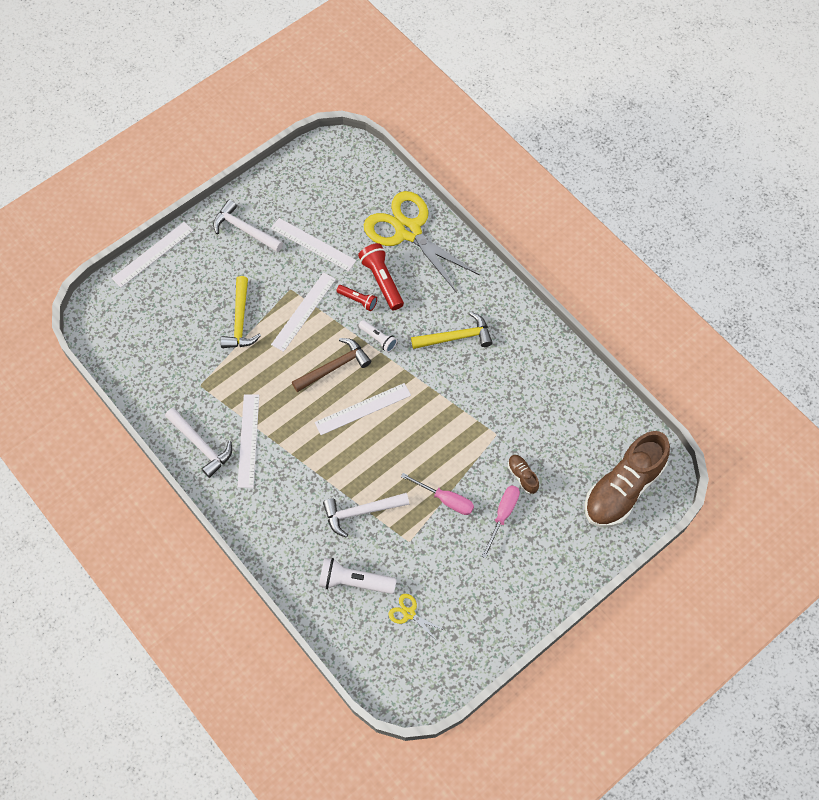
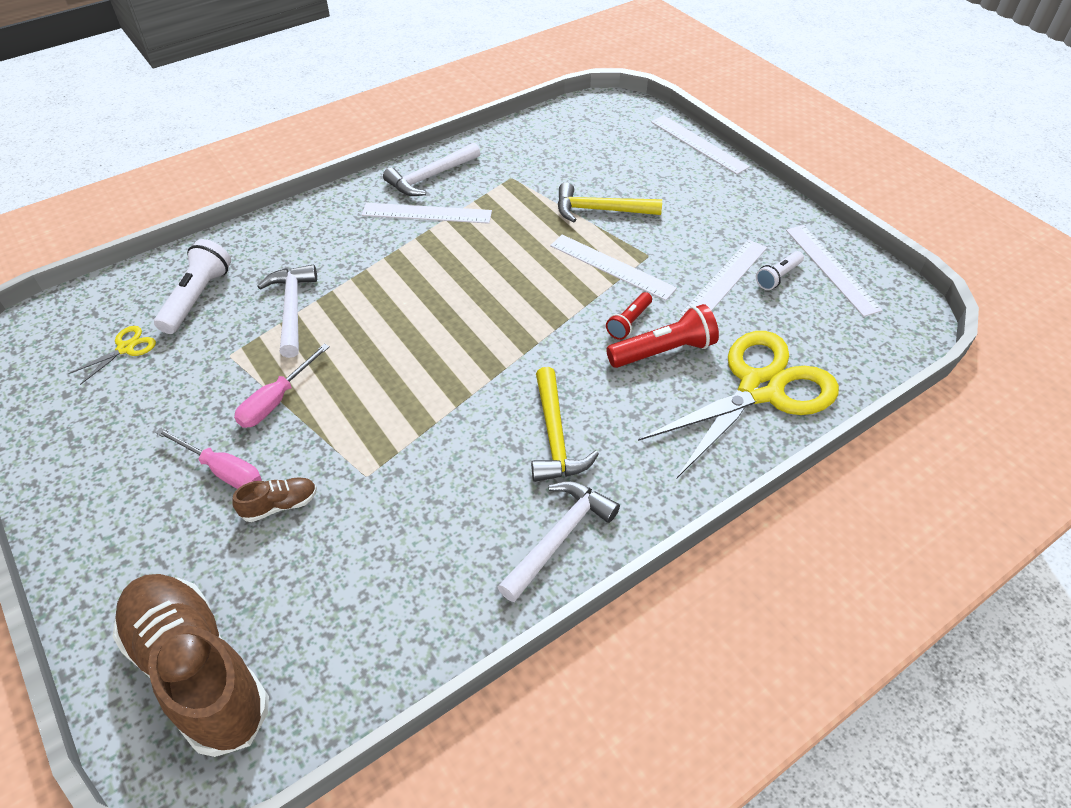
camera: 95 degrees right, 15 degrees down
white hammer [213,200,283,252] -> white hammer moved to [498,481,620,602]
brown hammer [292,338,371,392] -> none
white ruler [315,383,411,435] -> white ruler moved to [786,225,883,317]
white flashlight [359,320,397,352] -> white flashlight moved to [756,251,804,290]

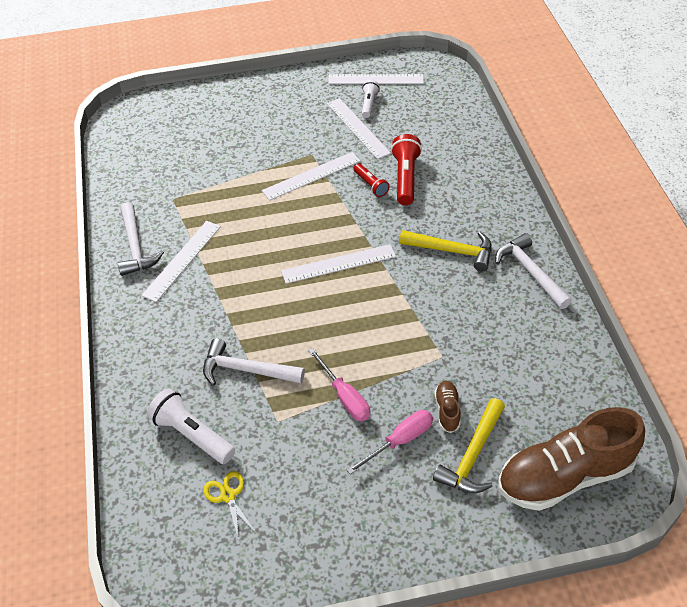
camera: 65 degrees left, 0 degrees up
yellow hammer [558,182,662,222] -> yellow hammer moved to [433,398,505,493]
yellow scissors [638,331,839,478] -> none
white ruler [651,115,750,174] -> white ruler moved to [281,244,396,284]
white flashlight [756,251,804,290] -> white flashlight turned 150 degrees counterclockwise [362,80,380,118]

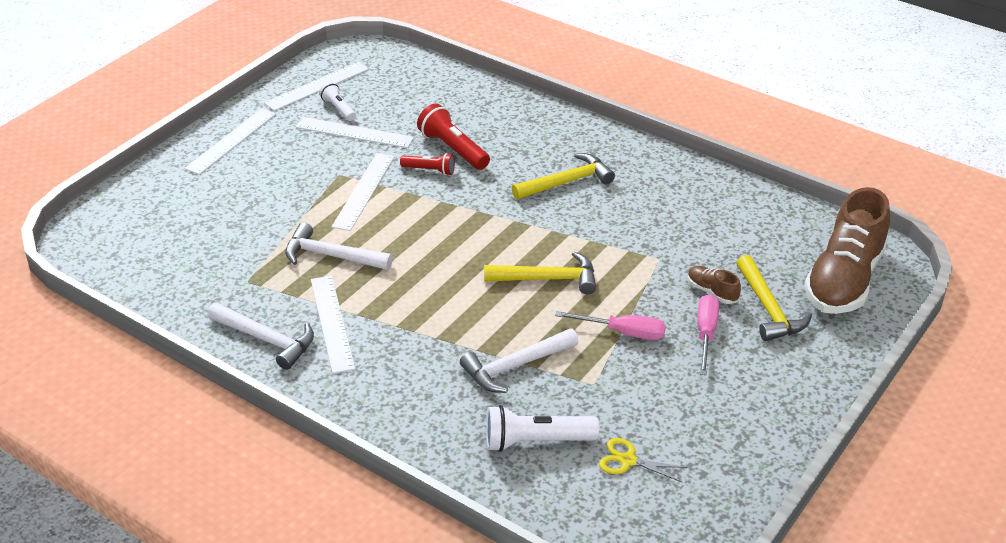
camera: 45 degrees left, 10 degrees down
white ruler [281,244,396,284] -> white ruler moved to [184,108,276,175]
white hammer [495,233,572,309] -> white hammer moved to [285,223,393,270]
none -> yellow hammer [484,252,596,294]

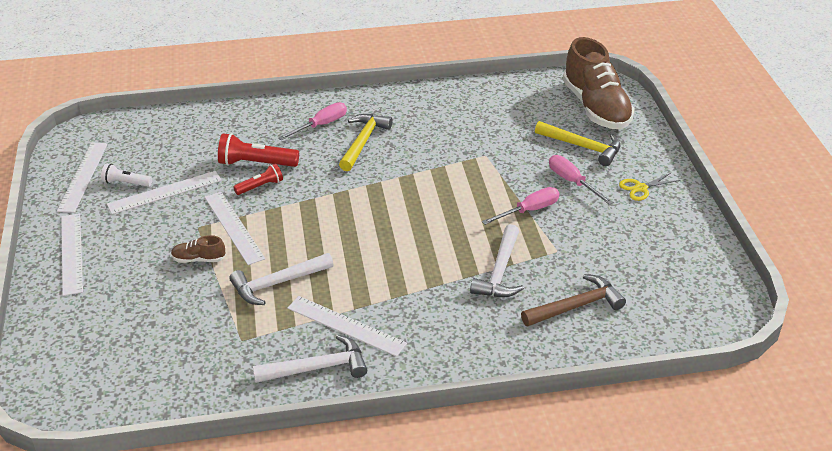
camera: 45 degrees left, 0 degrees up
yellow hammer [484,252,596,294] -> none
white flashlight [486,405,599,452] -> brown hammer [521,274,626,326]
yellow scissors [599,438,688,482] -> yellow scissors moved to [619,172,680,201]
brown shoe [688,266,741,304] -> brown shoe moved to [171,235,226,263]
none -> pink screwdriver [278,102,347,140]

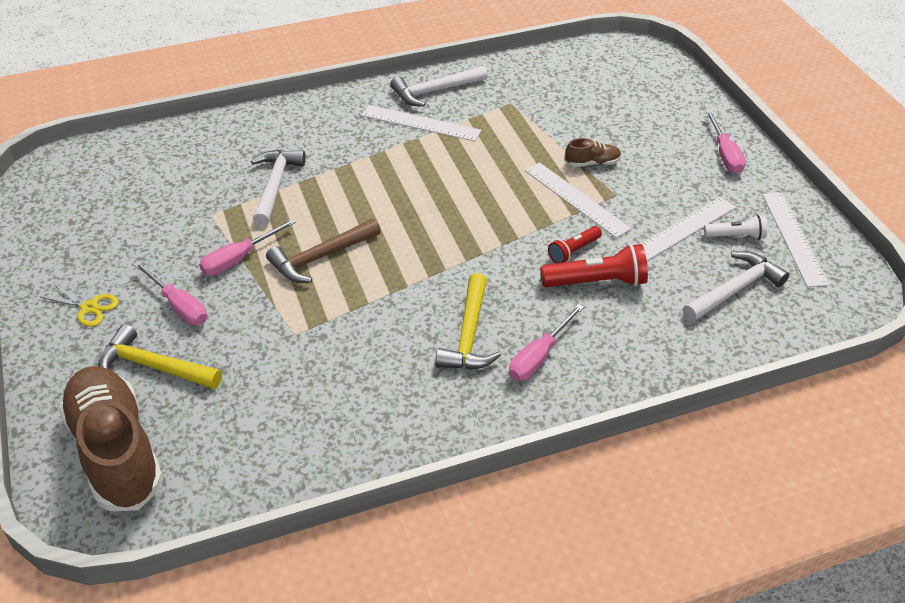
camera: 170 degrees right, 5 degrees up
white ruler [61,213,83,296] -> pink screwdriver [706,110,746,174]
white hammer [229,253,334,305] -> white hammer moved to [683,251,789,322]
brown hammer [521,274,626,326] -> brown hammer moved to [266,219,381,283]
yellow scissors [619,172,680,201] -> yellow scissors turned 60 degrees clockwise [39,284,119,327]

